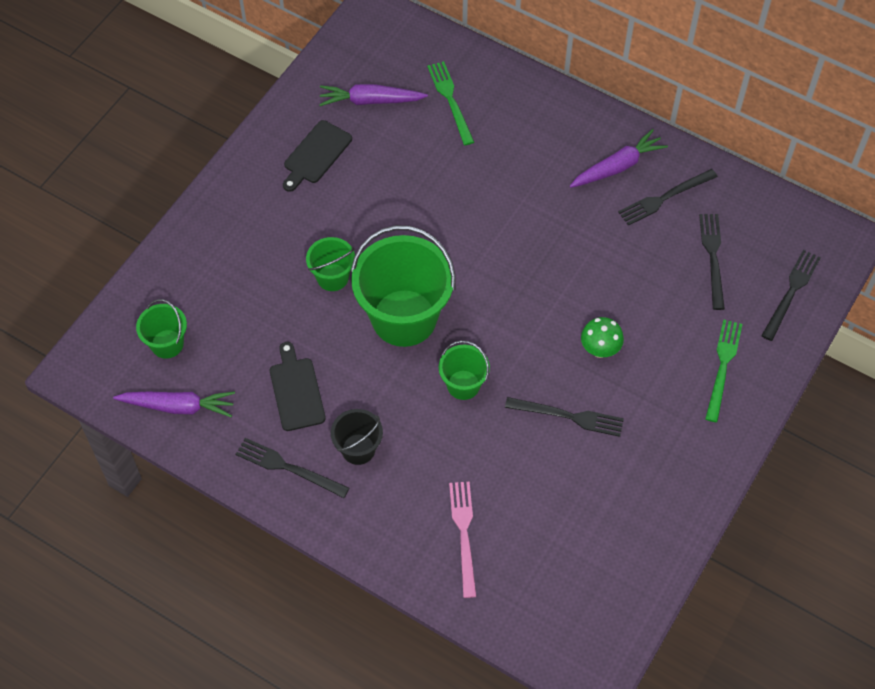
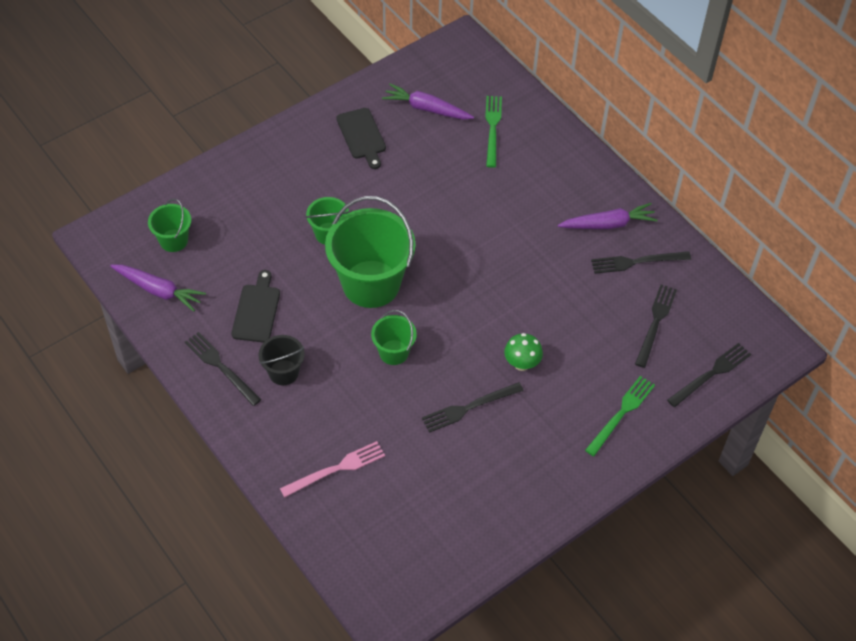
camera: 20 degrees right, 5 degrees down
black cutting board [283,120,352,192] -> black cutting board turned 75 degrees counterclockwise [336,108,386,169]
pink fork [449,482,476,598] -> pink fork turned 45 degrees clockwise [280,441,385,498]
black fork [505,397,624,437] -> black fork turned 120 degrees clockwise [422,382,524,433]

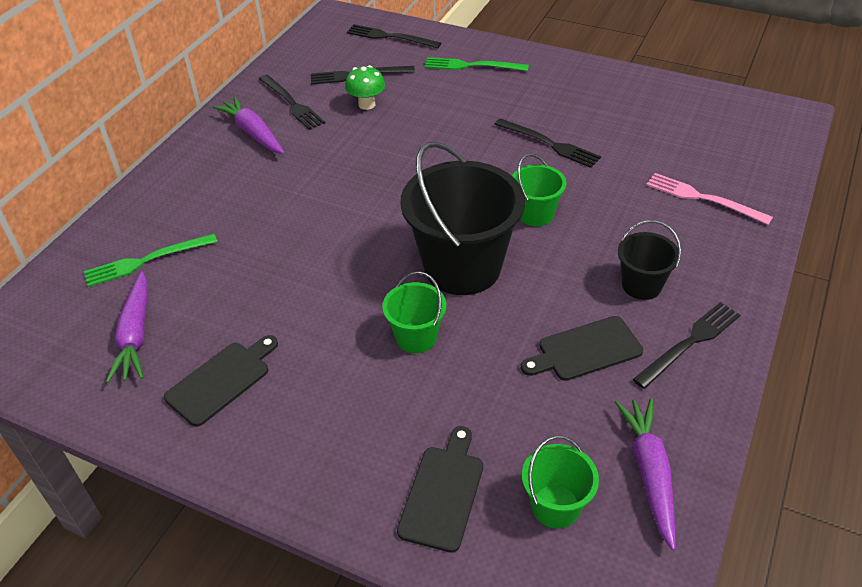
camera: 115 degrees left, 10 degrees down
black fork [185,332,262,406] -> black fork turned 150 degrees counterclockwise [633,302,740,389]
green bucket [325,196,415,308] -> black bucket [401,142,525,295]
green mushroom [504,333,543,371] -> green mushroom moved to [345,65,385,110]
none -> black cutting board [397,426,483,553]

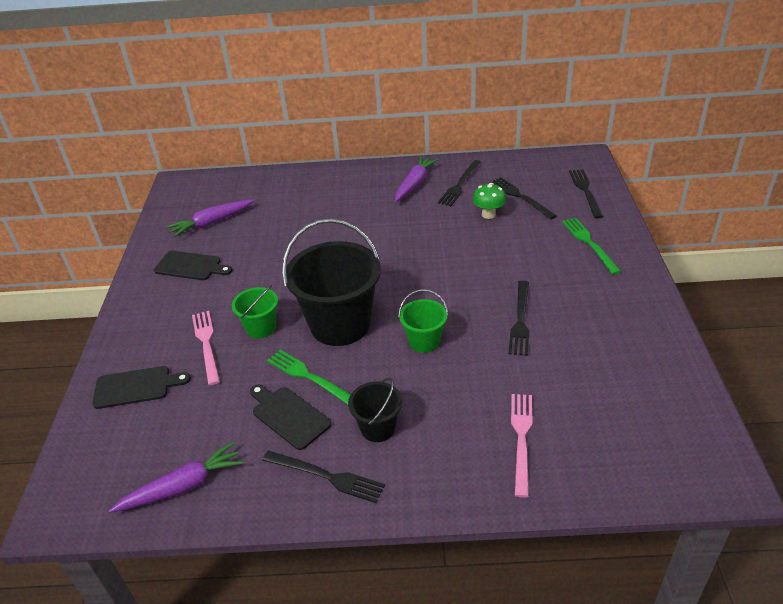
camera: 65 degrees right, 5 degrees down
green fork [84,234,217,287] -> green fork moved to [267,350,351,405]
green bucket [522,436,599,529] -> none
none -> pink fork [192,311,220,385]

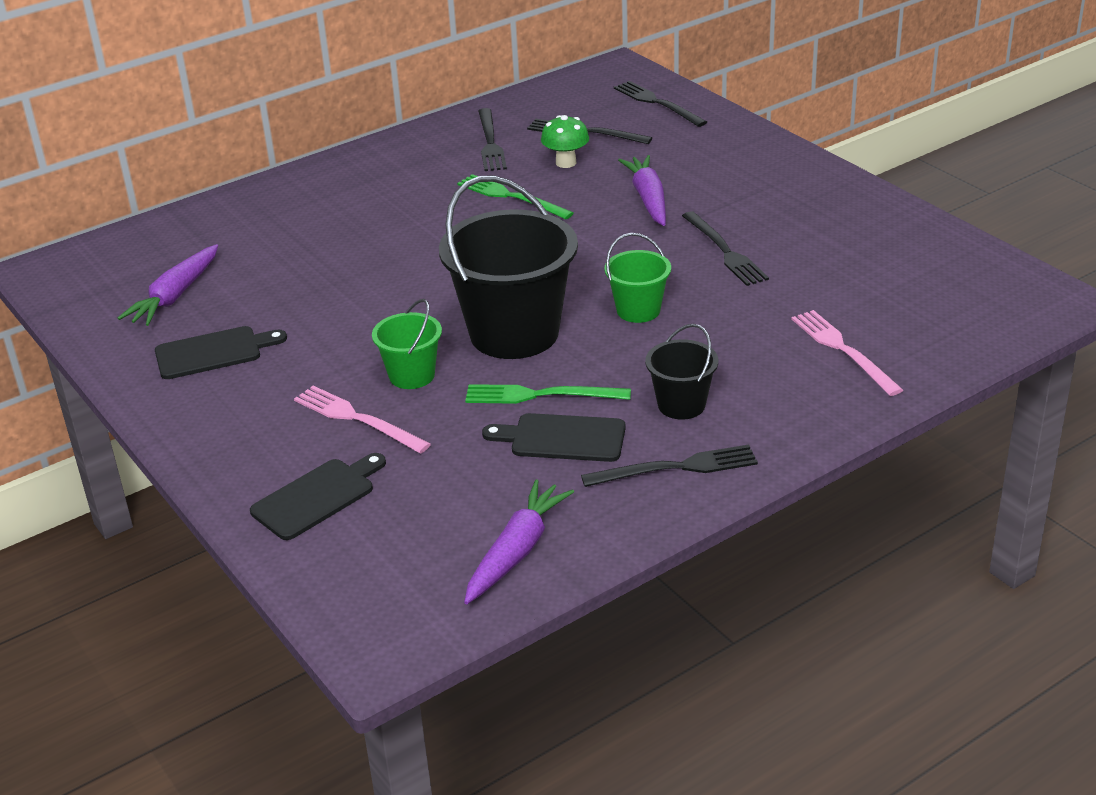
camera: 35 degrees left, 5 degrees down
purple carrot [395,156,439,202] -> purple carrot moved to [618,155,666,226]
green fork [562,218,621,275] -> green fork moved to [457,174,574,219]

